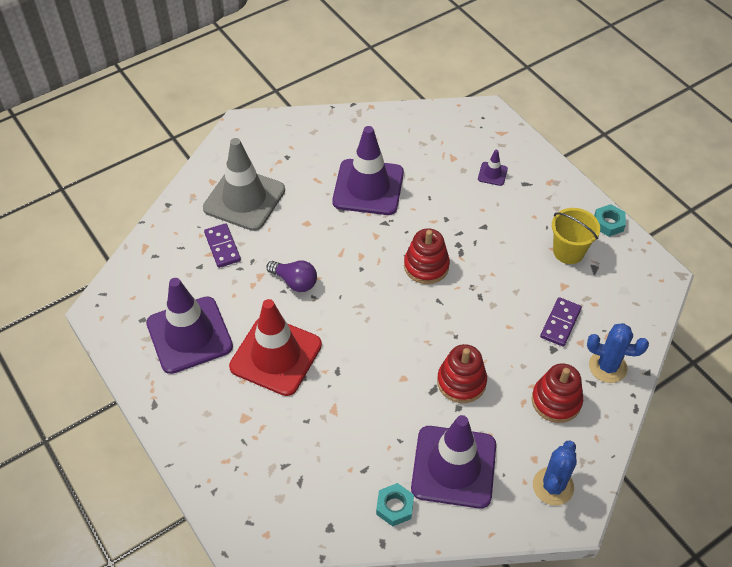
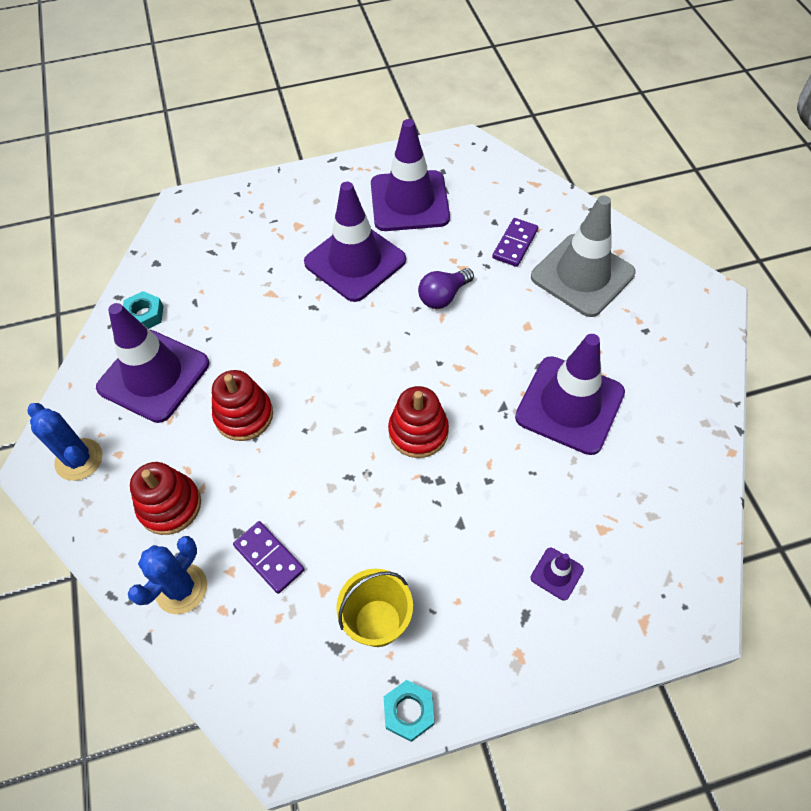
camera: 110 degrees right, 5 degrees up
purple domino [204,223,241,268] -> purple domino turned 60 degrees counterclockwise [492,218,538,267]
red traffic cone [229,299,322,396] -> purple traffic cone [304,182,406,302]

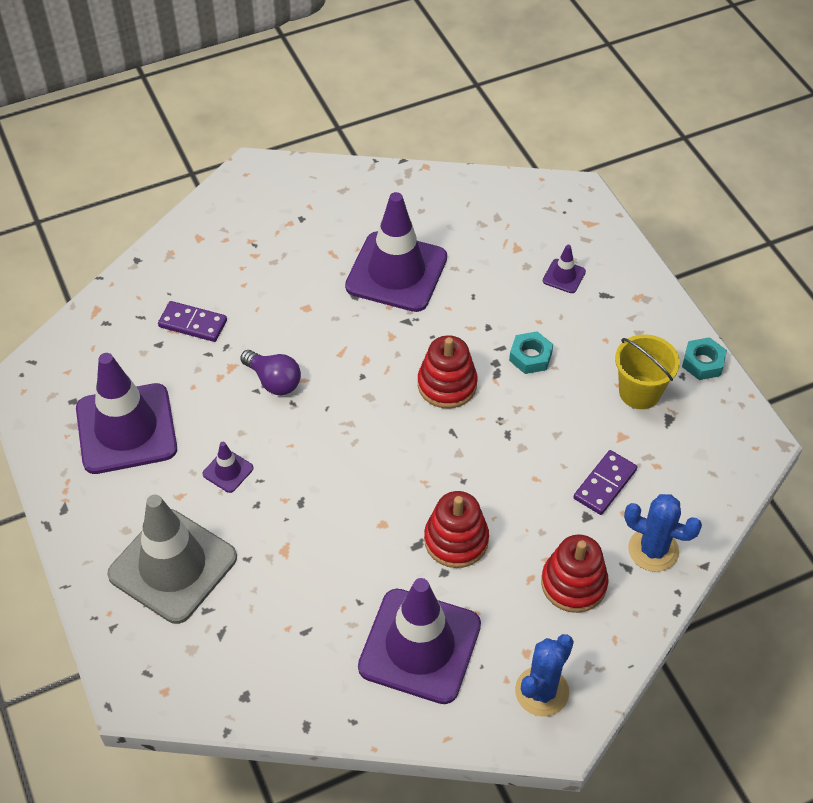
camera: 100 degrees left, 5 degrees down
turquoise nut [123,291,163,329] -> turquoise nut moved to [509,331,553,374]
purple traffic cone [304,182,406,302] -> purple traffic cone [202,442,253,493], size x0.41
grey traffic cone [531,195,636,317] -> grey traffic cone moved to [107,495,237,624]

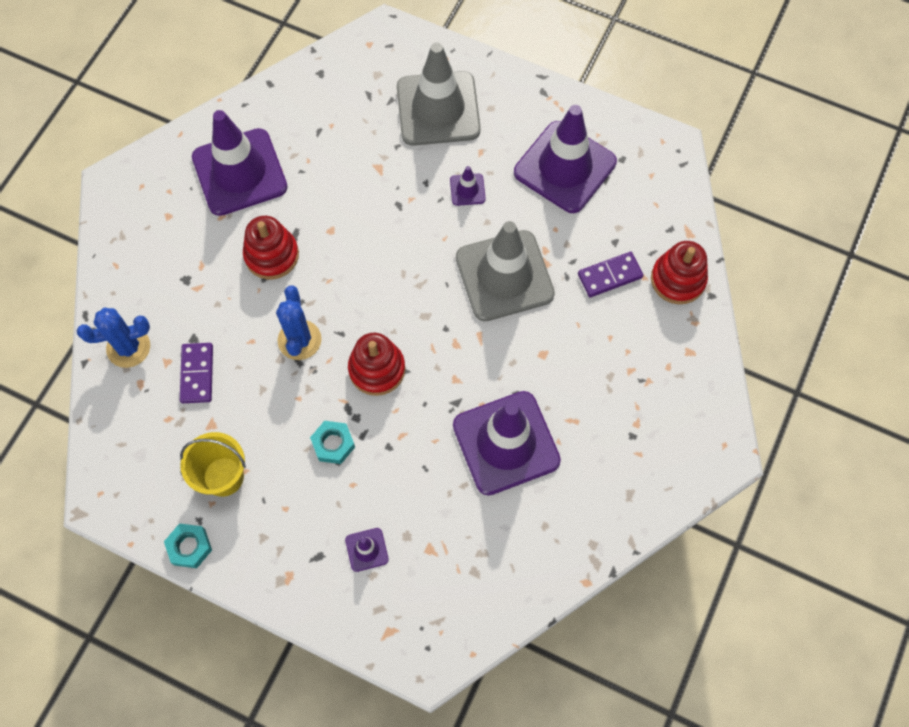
camera: 140 degrees right, 15 degrees up
purple light bulb [240,350,301,395] -> grey traffic cone [456,221,555,321]
blue cactus [515,634,574,716] -> blue cactus moved to [276,285,322,360]
red stacking toy [541,535,609,613] -> red stacking toy moved to [651,241,708,304]

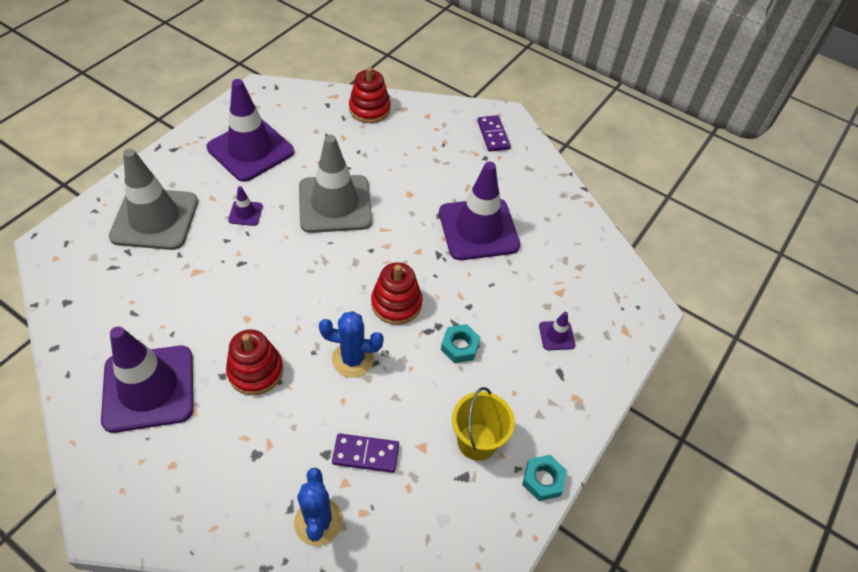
camera: 85 degrees left, 15 degrees down
purple domino [578,252,644,297] -> purple domino moved to [477,115,511,152]

